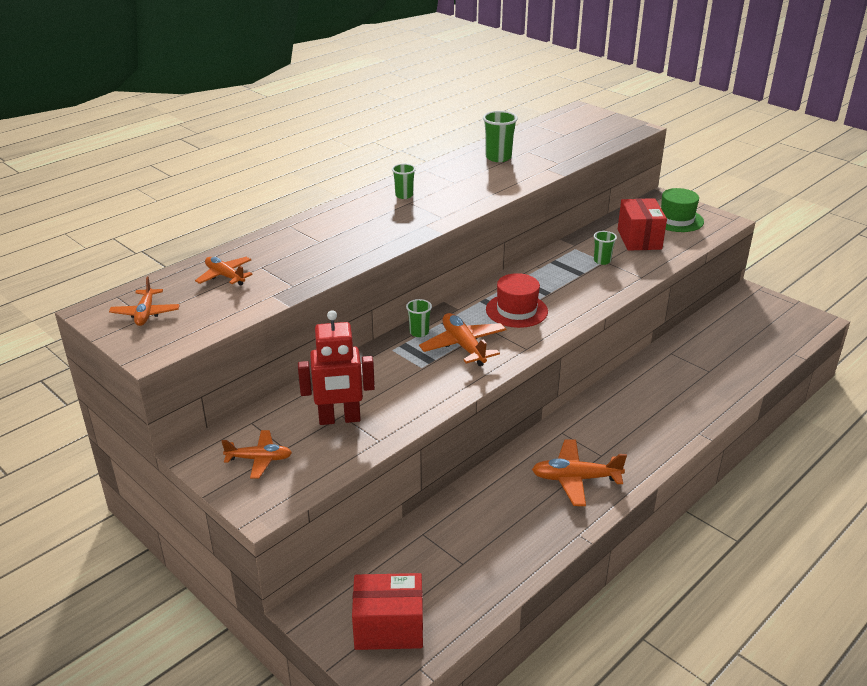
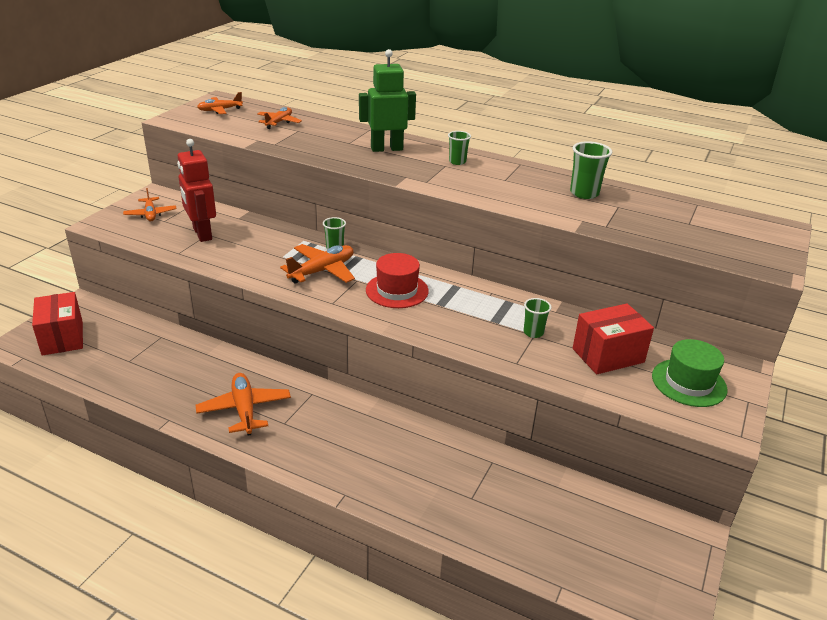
camera: 70 degrees right, 0 degrees up
none -> green robot [359,49,416,152]

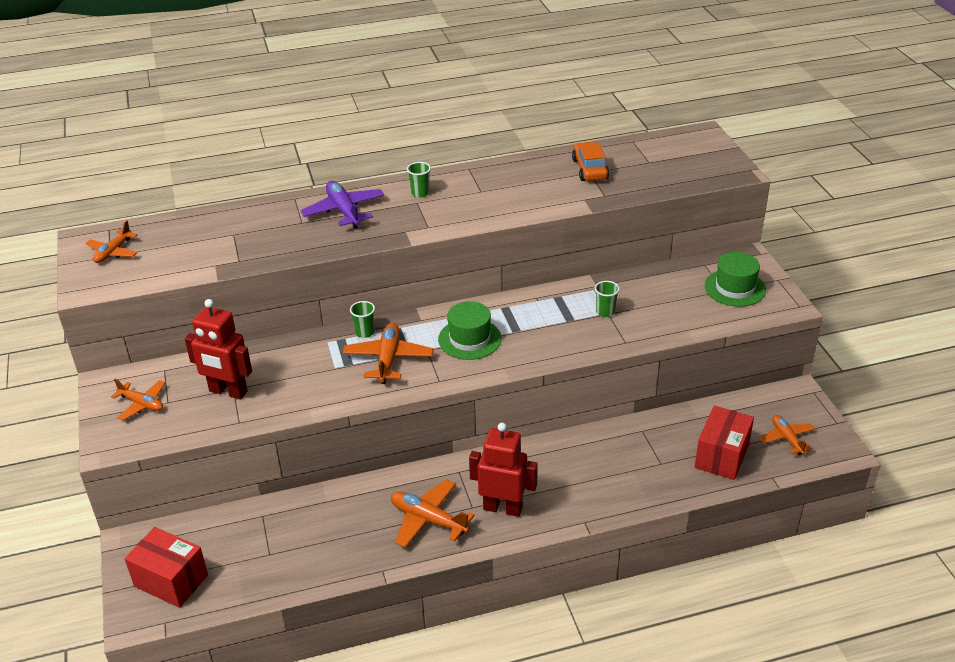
camera: 40 degrees left, 5 degrees up
orange plane [257,107,302,129] -> orange plane moved to [760,415,815,455]
green robot [359,49,416,152] -> purple plane [300,181,384,229]
red hat [366,253,429,308] -> green hat [438,301,502,360]
green cup [570,141,612,199] -> none
red box [573,304,654,374] -> red box moved to [695,406,754,480]
none -> red robot [469,423,538,517]
none -> orange car [572,142,609,181]

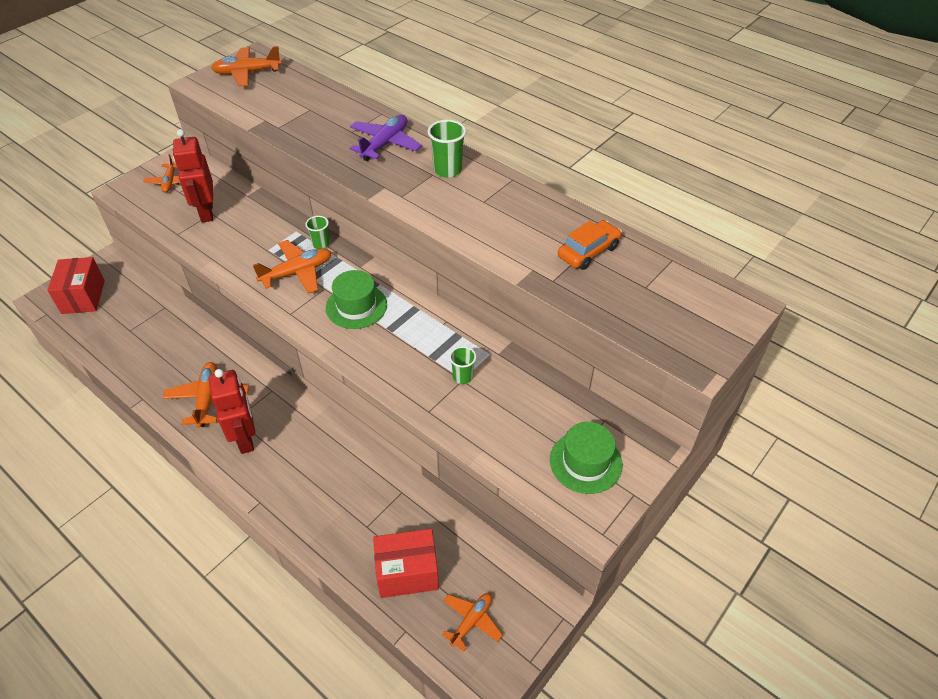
camera: 55 degrees right, 10 degrees up
orange plane [86,221,138,263] -> orange plane [211,46,282,86], size x1.51
green cup [407,162,431,198] -> green cup [428,120,466,178], size x1.56

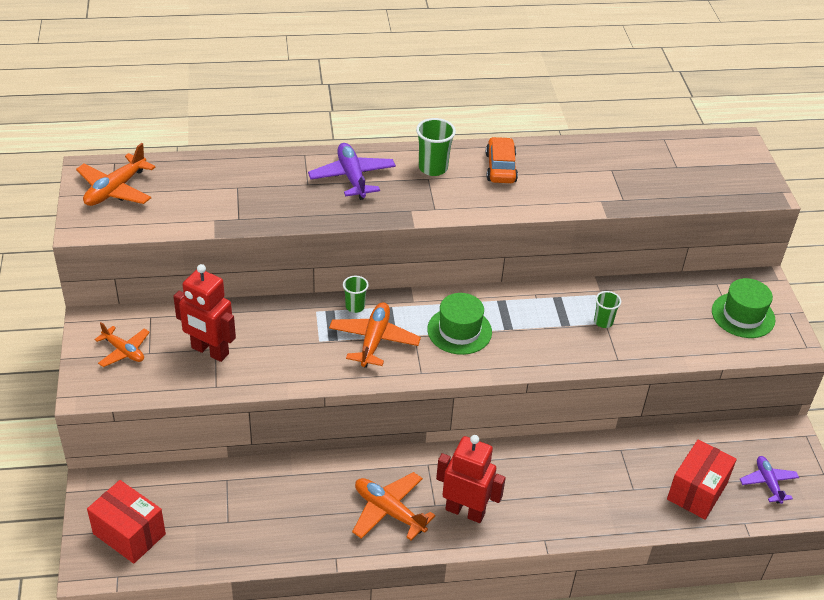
camera: 50 degrees left, 5 degrees down
orange plane [442,593,503,652] -> purple plane [740,456,799,504]
orange car [558,220,622,270] -> orange car moved to [486,137,518,183]

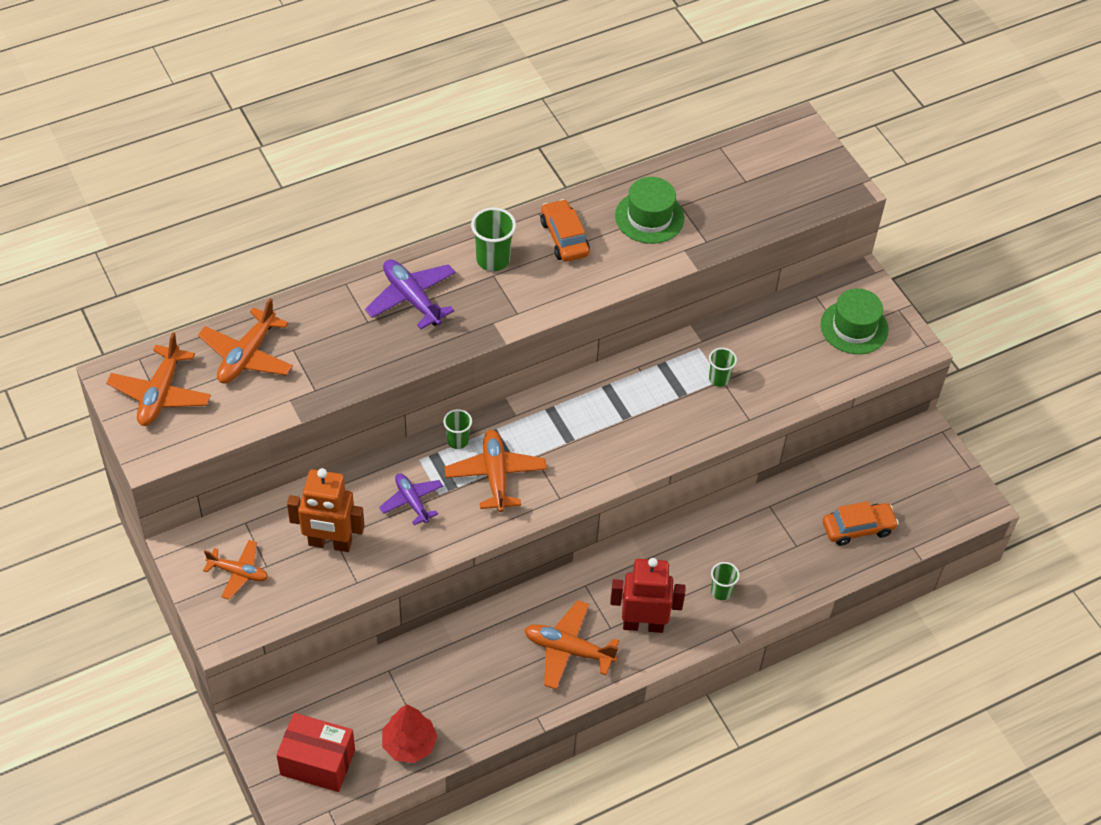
camera: 20 degrees left, 10 degrees up
red robot [173,264,236,362] -> orange robot [287,468,365,552]
green hat [427,293,492,355] -> green hat moved to [615,177,684,244]
red box [667,440,737,520] -> orange car [823,501,899,546]
purple plane [740,456,799,504] -> purple plane moved to [379,473,443,525]
none -> orange plane [198,298,293,383]
none -> red tree [382,704,437,763]
none -> green cup [711,562,740,600]

